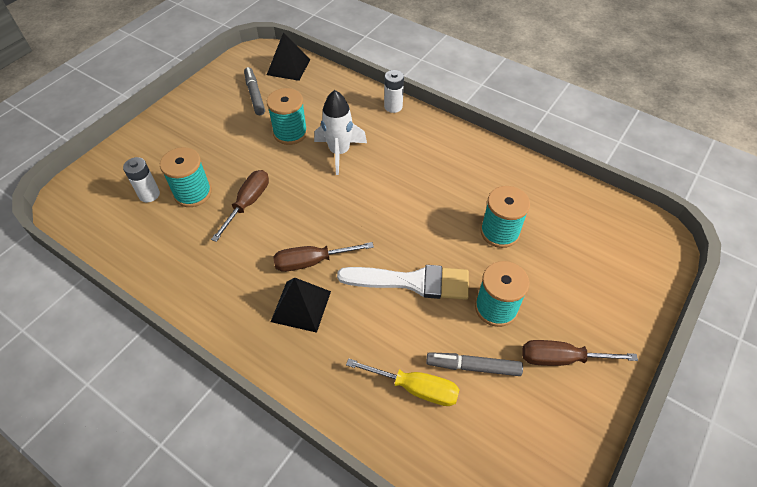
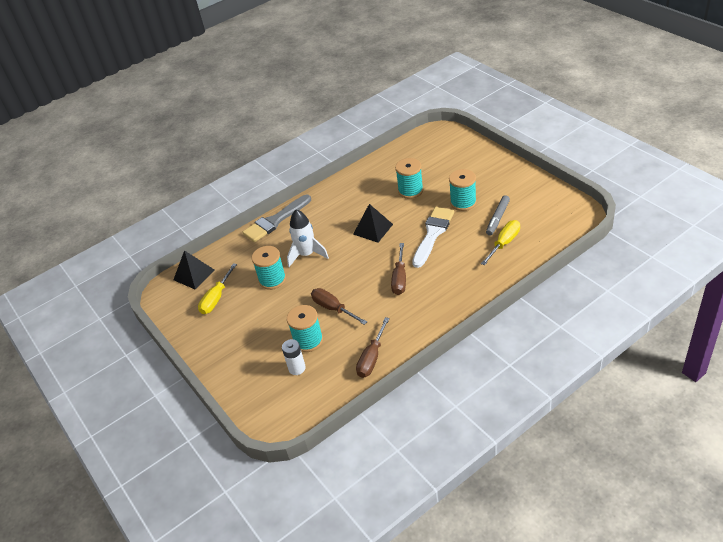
camera: 65 degrees left, 10 degrees down
grey marker [244,67,265,115] -> yellow screwdriver [198,263,237,314]
black pyramid [271,278,331,333] -> black pyramid moved to [353,204,393,243]
white battery [384,70,404,113] -> grey brush [242,195,311,242]
brown screwdriver [522,340,638,366] -> brown screwdriver moved to [356,317,390,378]

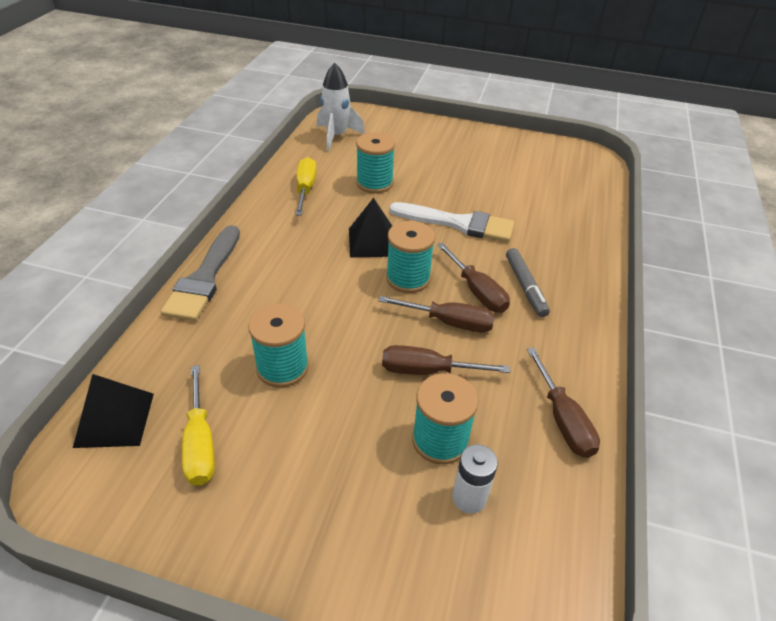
camera: 45 degrees left, 0 degrees up
white rocket [287,209,329,267] -> white rocket moved to [317,63,365,151]
white brush [412,207,454,268] -> white brush turned 120 degrees clockwise [389,202,515,242]
turquoise spool [449,169,477,211] -> turquoise spool moved to [386,221,435,293]
yellow screwdriver [481,220,520,266] -> yellow screwdriver moved to [295,157,317,216]
grey marker [486,195,510,236] -> grey marker moved to [506,248,550,317]
none -> brown screwdriver [378,296,495,332]

